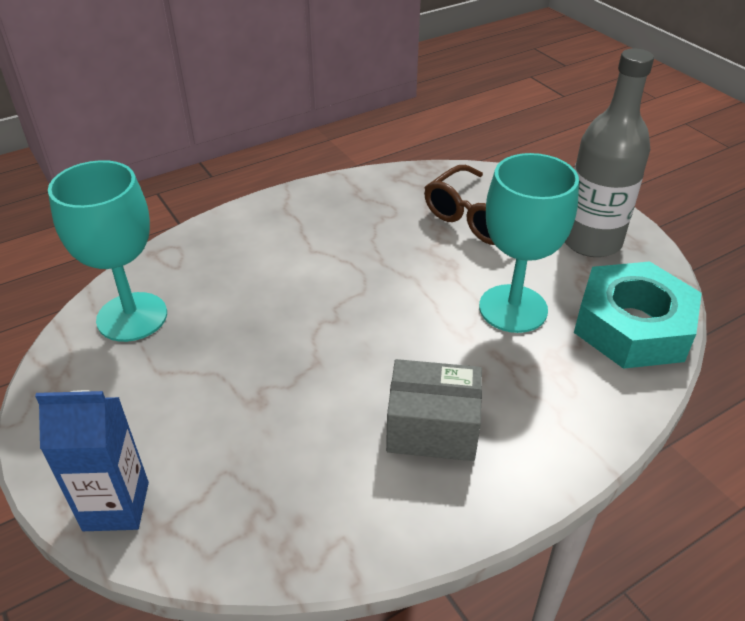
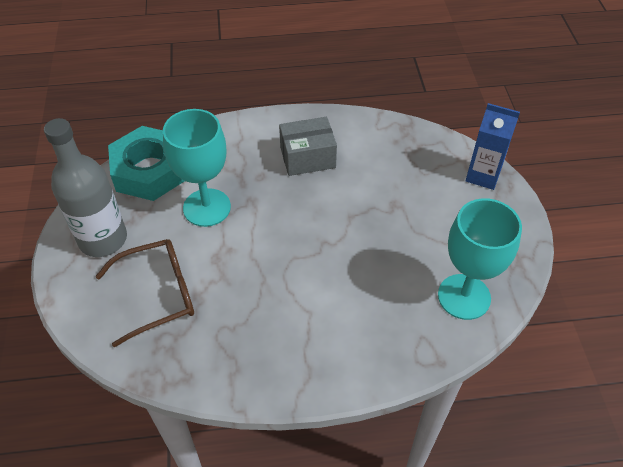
camera: 155 degrees left, 10 degrees up
grey box [386,359,482,461] -> grey box turned 45 degrees counterclockwise [279,117,337,176]

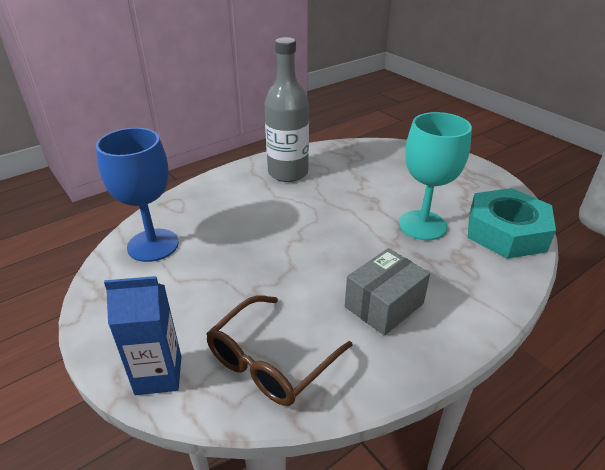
camera: 150 degrees right, 15 degrees down
grey bottle [44,118,127,257] -> grey bottle moved to [265,37,309,182]
brown glasses [95,239,194,347] -> brown glasses moved to [206,295,353,406]
turquoise goblet [438,198,522,320] -> blue goblet [96,128,179,262]

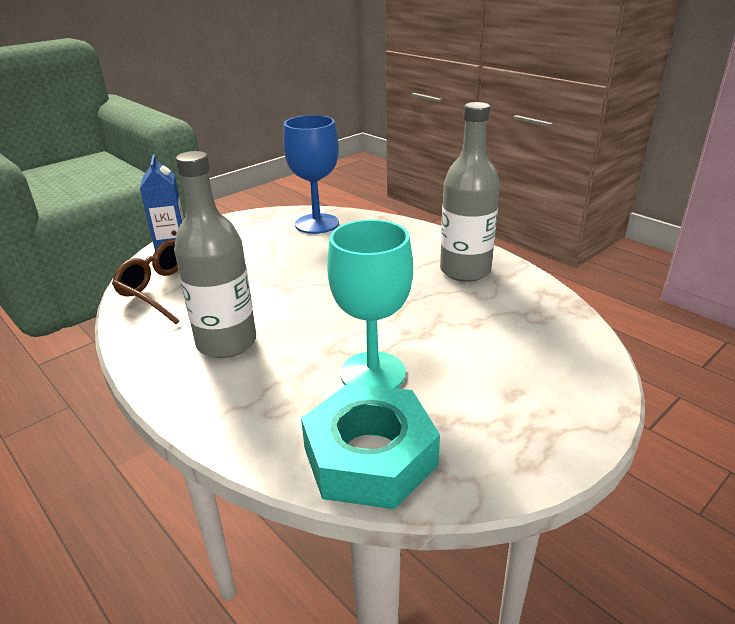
camera: 85 degrees right, 5 degrees down
grey box [345,248,430,336] -> grey bottle [174,151,256,358]

